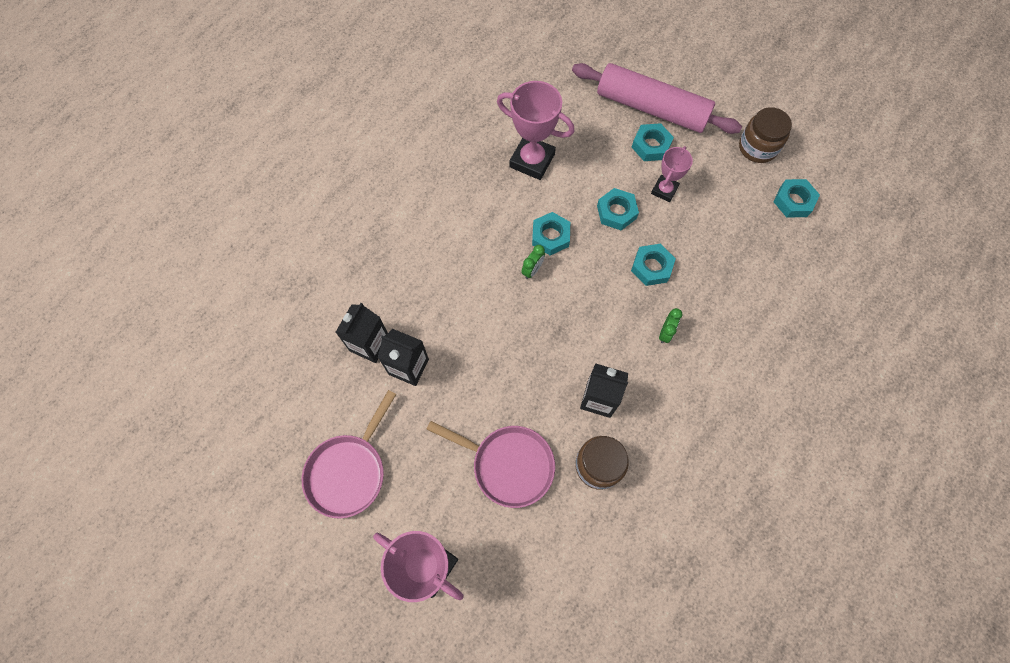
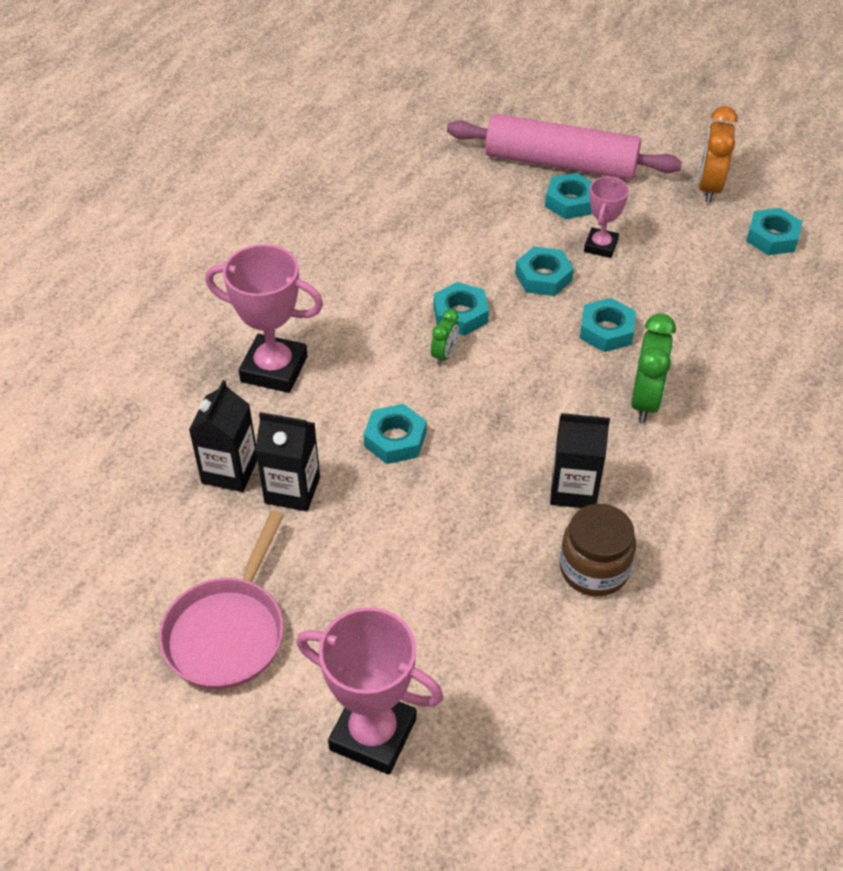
camera: 10 degrees left, 20 degrees down
pink pan [426,421,555,508] -> none
pink trophy [497,81,575,180] -> pink trophy moved to [205,244,324,393]
green clock [659,308,682,343] -> green clock [631,313,676,422], size x1.83
brown jar [739,107,792,163] -> orange clock [698,106,737,203]
none -> turquoise nut [364,404,427,464]

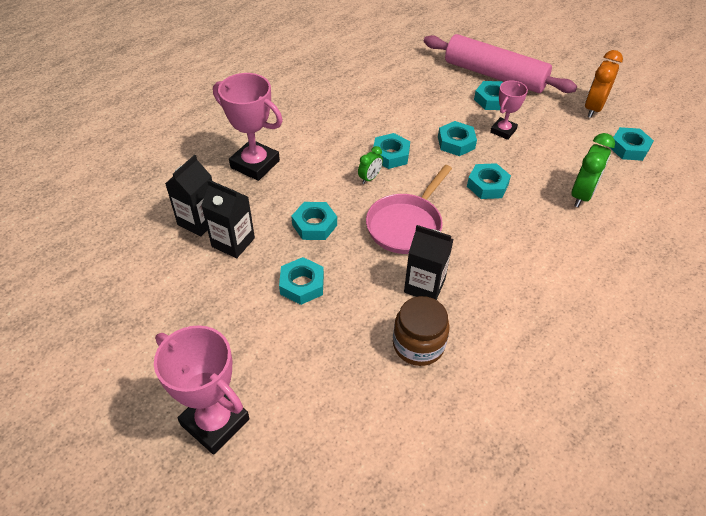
camera: 15 degrees right, 0 degrees up
pink pan [159,511,284,689] -> pink pan moved to [366,165,452,254]
green clock [631,313,676,422] -> green clock moved to [571,133,615,207]
none -> turquoise nut [279,257,324,305]

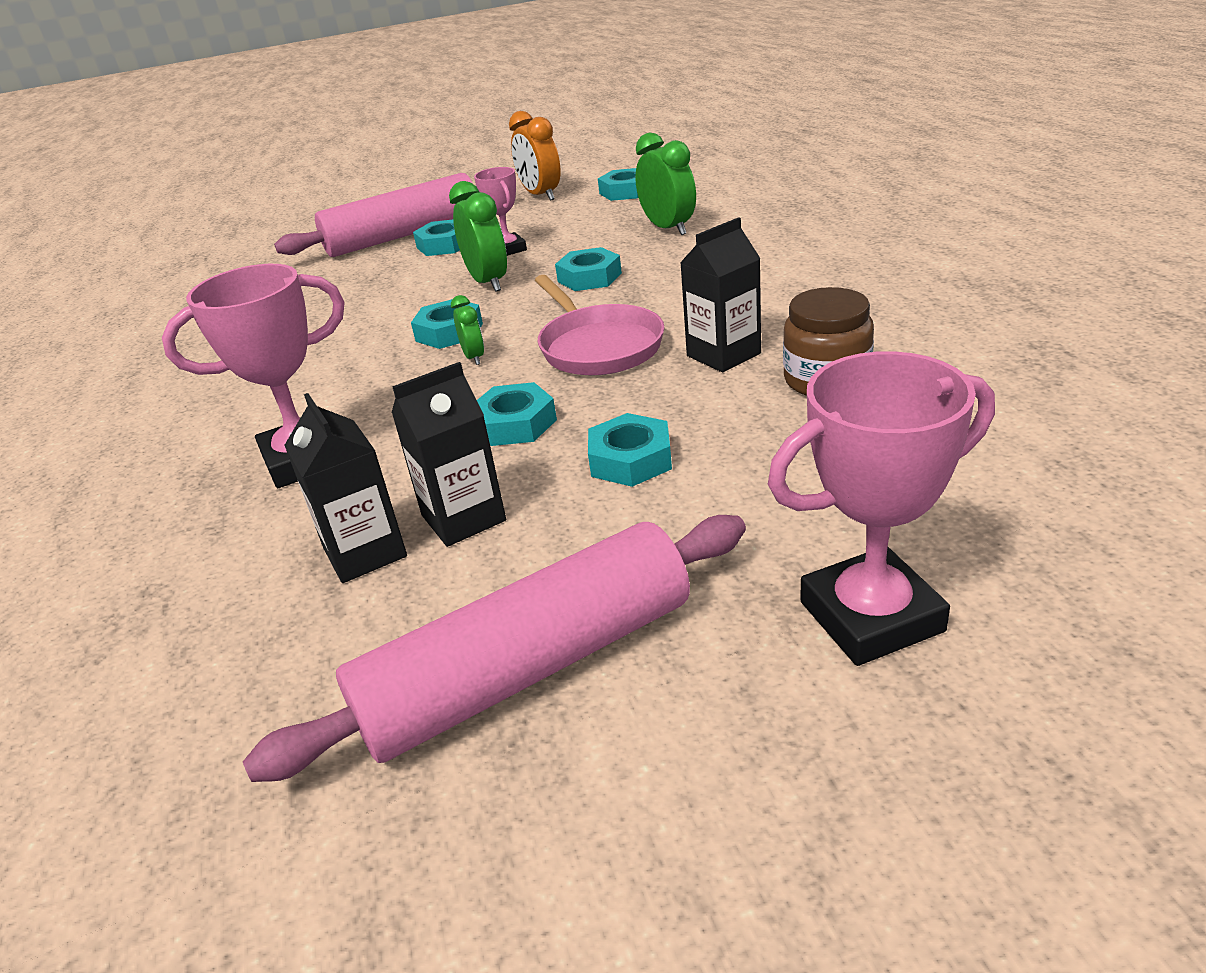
camera: 55 degrees left, 15 degrees down
turquoise nut [438,121,477,156] -> green clock [449,181,507,292]
none -> pink rolling pin [243,515,746,782]

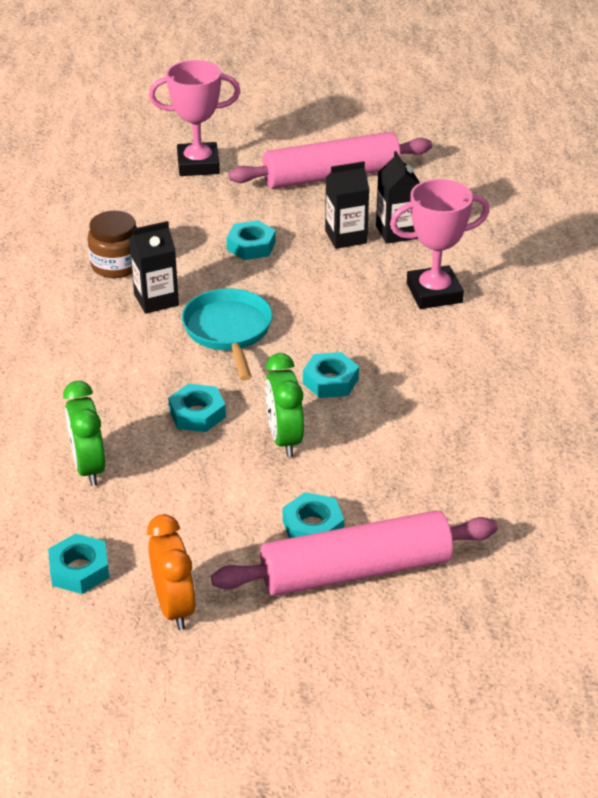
camera: 170 degrees left, 5 degrees up
green clock [451,295,484,365] -> none
pink trophy [474,167,527,256] -> none
turquoise nut [477,382,557,446] -> none
pink pan [535,275,665,375] -> turquoise pan [182,288,273,381]

